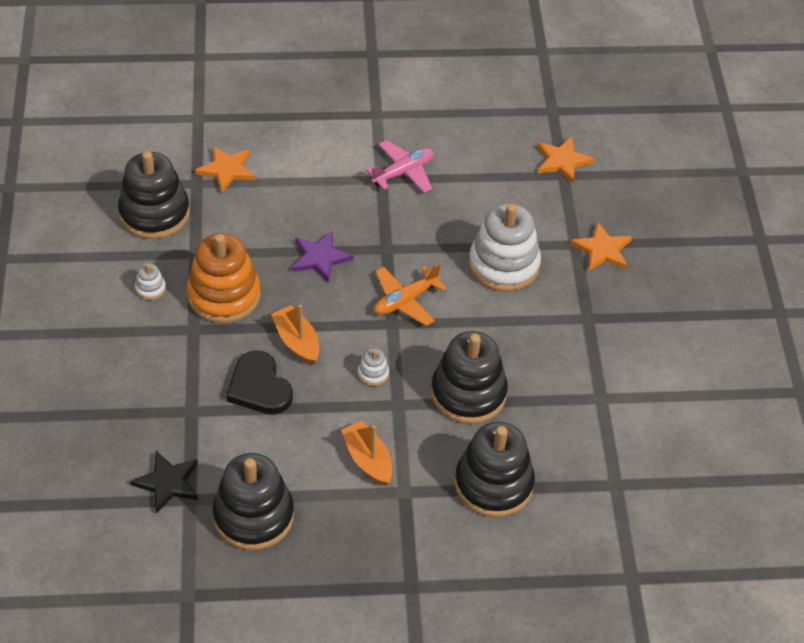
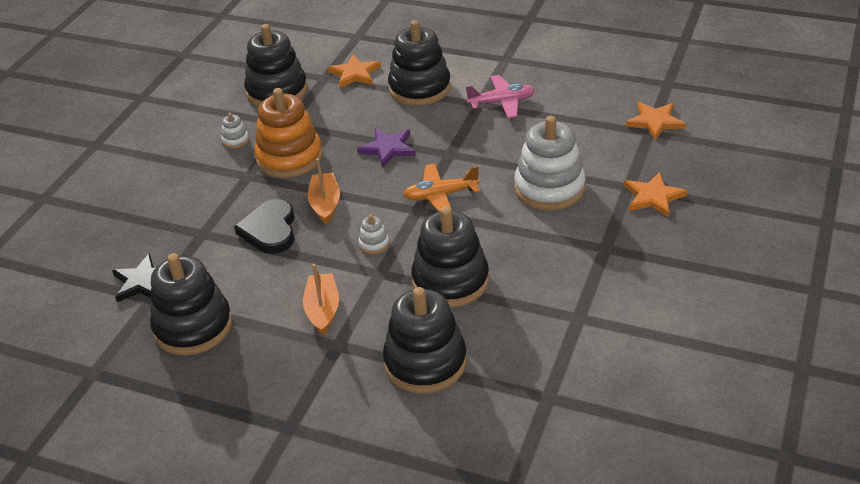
camera: 30 degrees right, 10 degrees down
none -> black stacking toy [388,20,451,106]

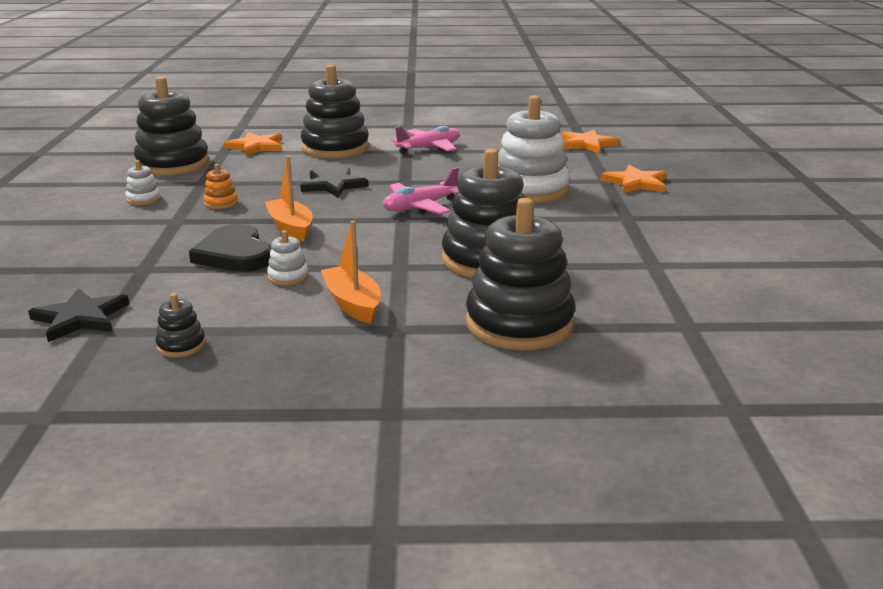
camera: 25 degrees left, 15 degrees down
black stacking toy [150,253,232,355] -> black stacking toy [156,293,205,357], size x0.42
orange stacking toy [254,88,323,178] -> orange stacking toy [203,164,238,209], size x0.42
purple star [357,128,416,168] -> black star [300,168,368,198]
white stacking toy [358,215,389,254] -> white stacking toy moved to [267,230,309,285]
orange plane [403,164,480,212] -> pink plane [383,167,459,215]

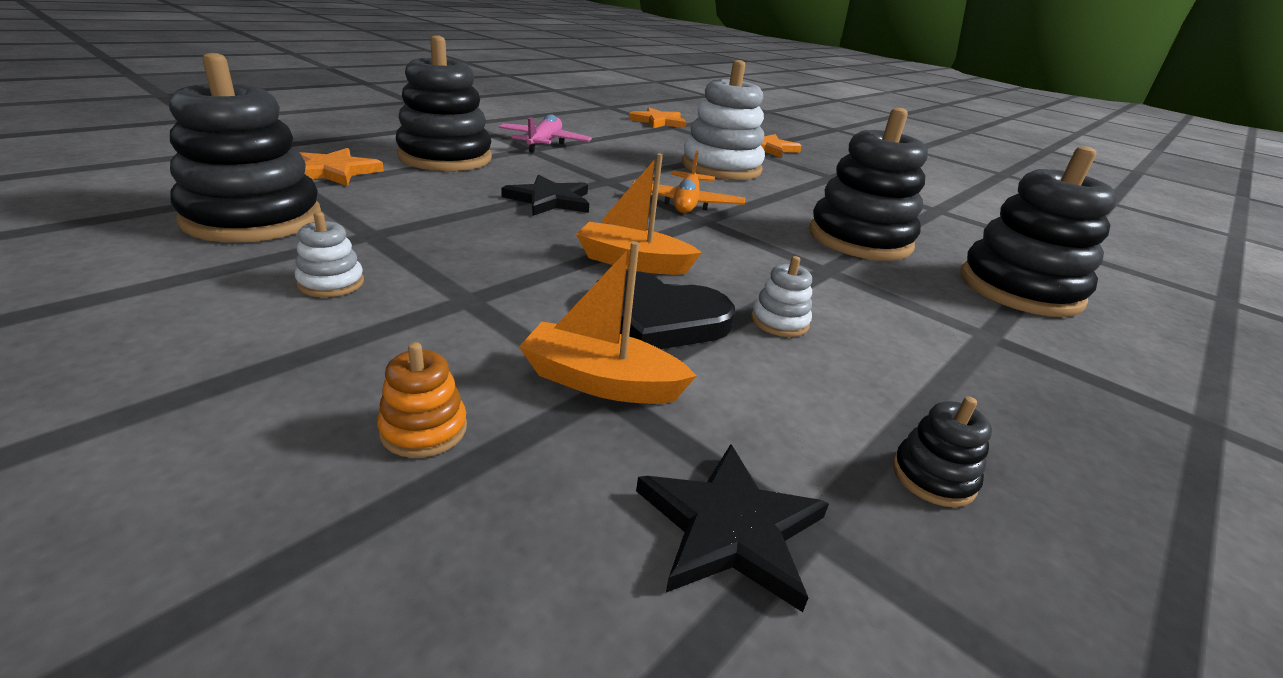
camera: 50 degrees left, 5 degrees up
orange stacking toy [203,164,238,209] -> orange stacking toy moved to [377,342,467,458]
orange boat [321,221,381,324] -> orange boat moved to [519,241,696,404]
pink plane [383,167,459,215] -> orange plane [631,151,745,213]

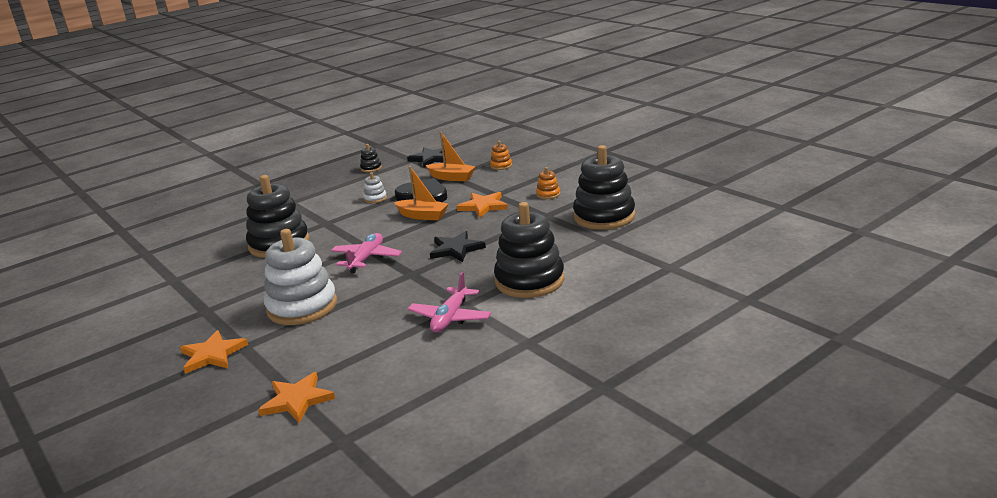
camera: 165 degrees left, 5 degrees down
white stacking toy [295,212,364,297] -> orange stacking toy [536,167,560,199]
orange star [299,148,384,186] -> orange star moved to [456,192,508,218]
orange plane [631,151,745,213] -> pink plane [331,233,402,273]
black stacking toy [960,146,1117,317] -> none

